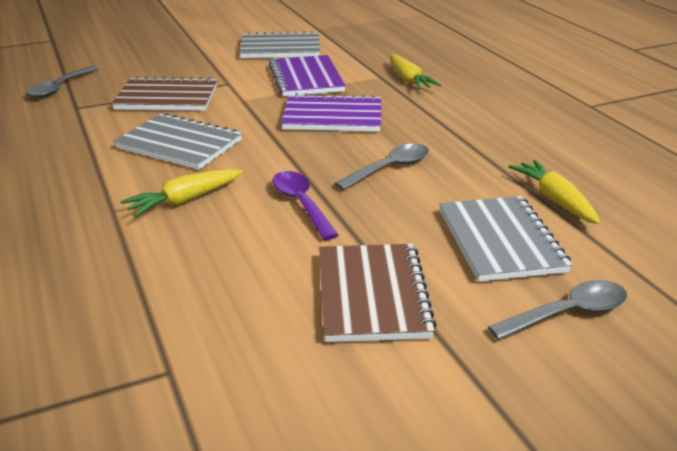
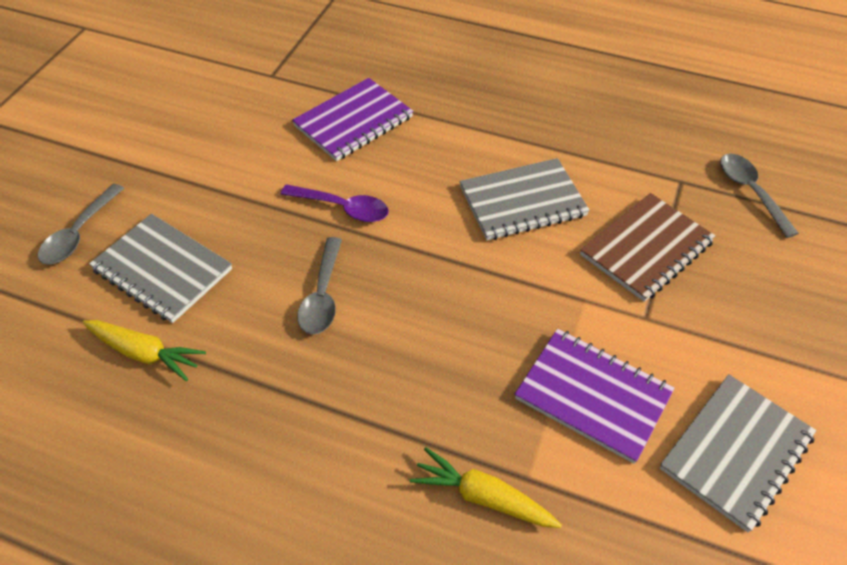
camera: 135 degrees right, 20 degrees up
yellow carrot [120,169,243,217] -> none
purple notebook [281,93,381,132] -> purple notebook moved to [292,78,413,161]
brown notebook [319,244,437,342] -> none

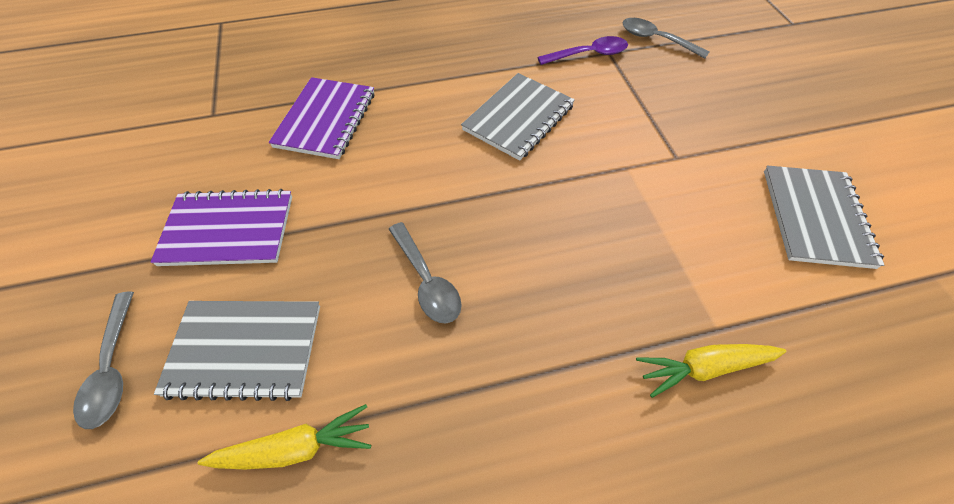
camera: 35 degrees left, 5 degrees up
purple spoon [280,184,389,222] -> purple spoon moved to [537,36,628,65]
purple notebook [515,329,675,464] -> purple notebook moved to [151,189,292,266]
brown notebook [580,193,716,302] -> none

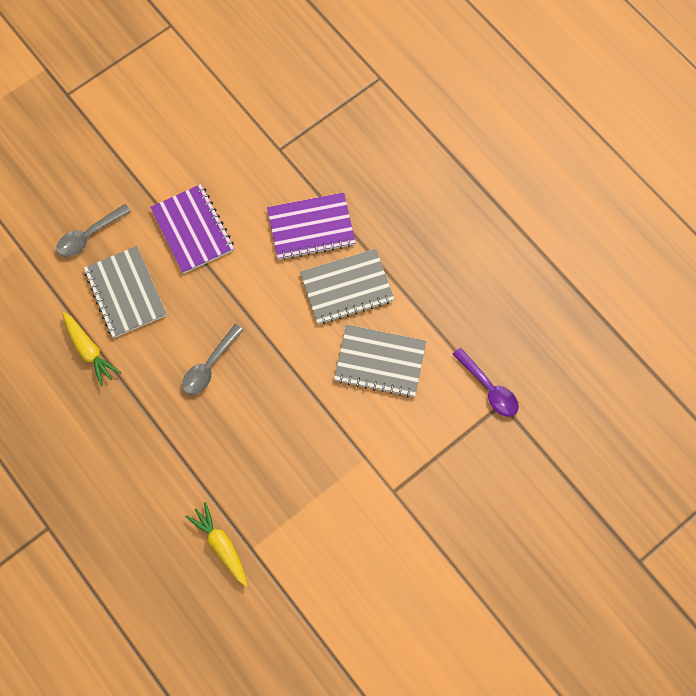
camera: 65 degrees right, 15 degrees up
grey spoon [622,18,709,59] -> none
grey notebook [764,166,884,269] -> grey notebook moved to [300,249,394,324]

